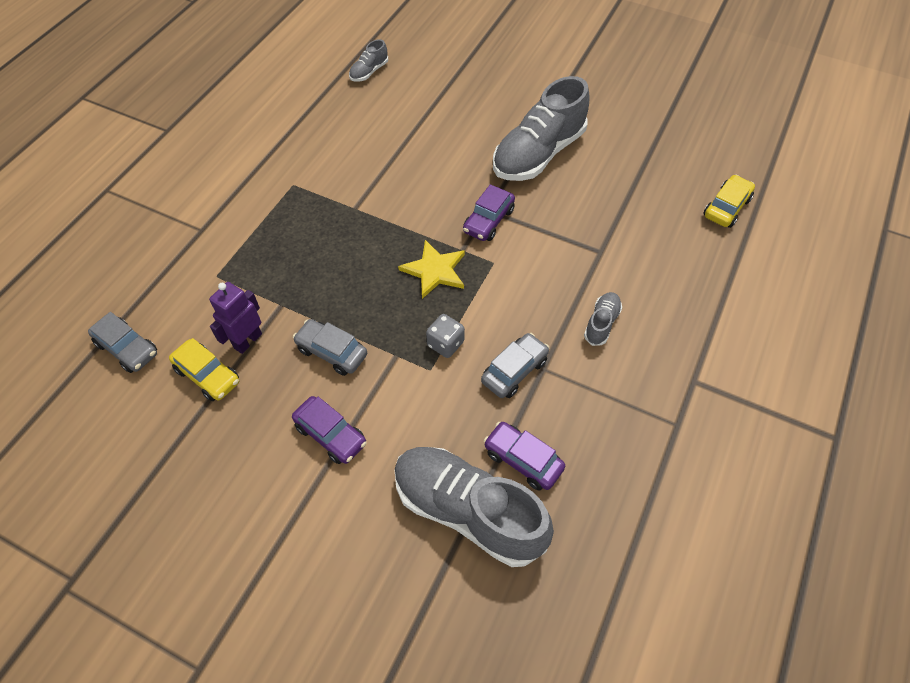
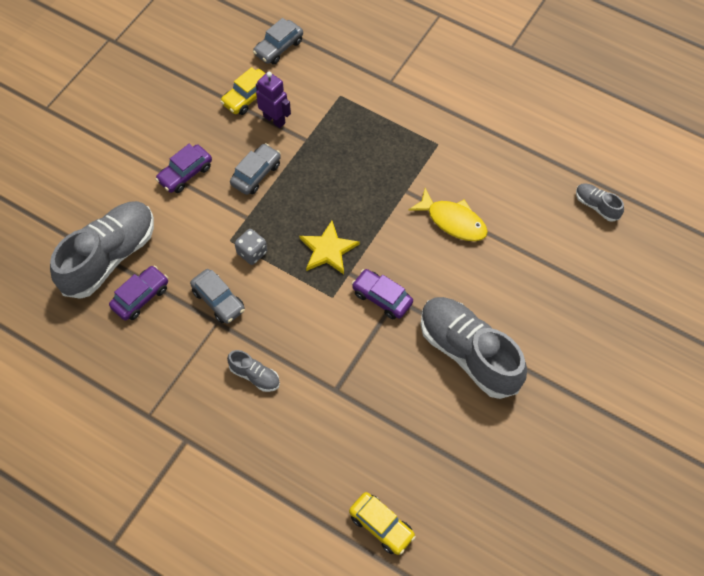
camera: 95 degrees right, 5 degrees up
none -> yellow fish [408,188,488,241]

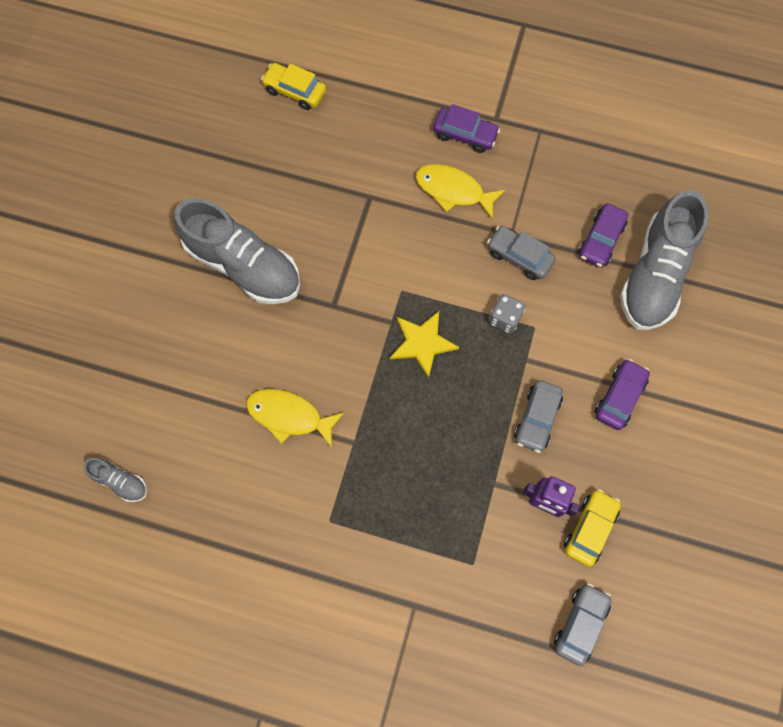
camera: 165 degrees right, 10 degrees up
grey shoe [227,350,280,392] -> yellow fish [415,164,505,219]
purple car [351,269,413,319] -> purple car moved to [433,104,500,153]

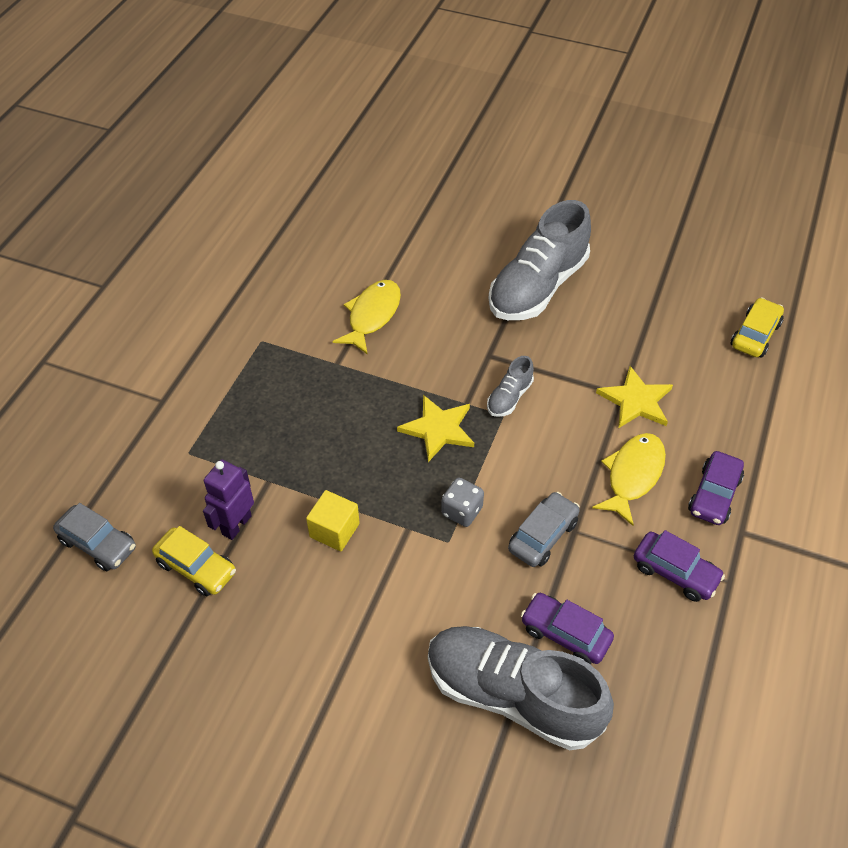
camera: 95 degrees right, 20 degrees down
grey shoe [83,458,147,502] -> grey shoe moved to [487,356,534,417]
grey car [514,380,563,453] -> yellow cube [306,490,360,551]
purple car [595,359,650,430] -> purple car moved to [634,530,725,602]
none -> yellow star [596,366,673,428]

